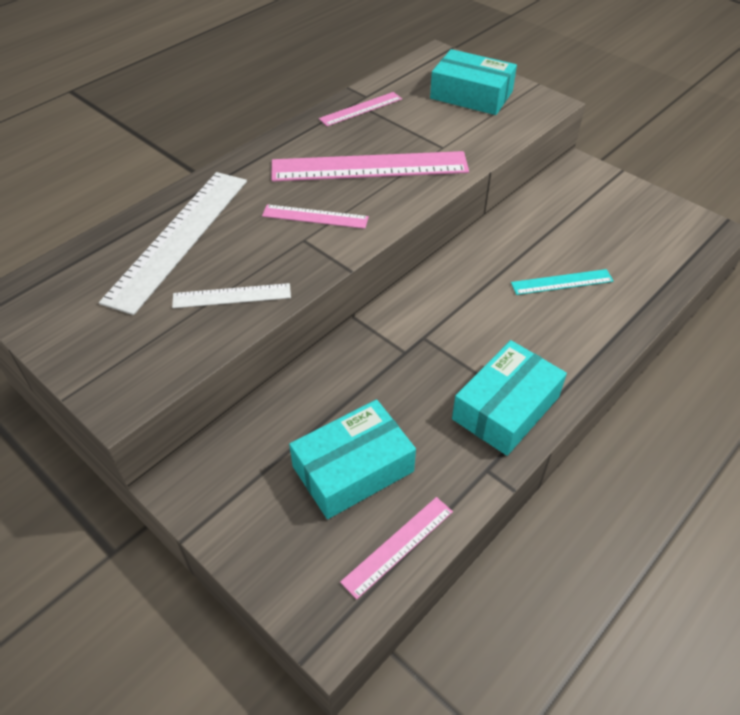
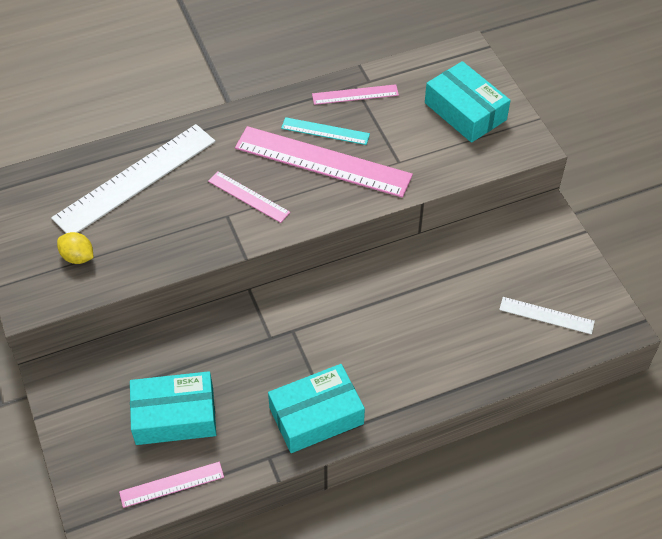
camera: 25 degrees right, 5 degrees up
white ruler [172,283,291,308] -> white ruler moved to [499,297,595,334]
turquoise ruler [511,269,613,295] -> turquoise ruler moved to [281,117,370,145]
none -> yellow lemon [57,232,93,264]

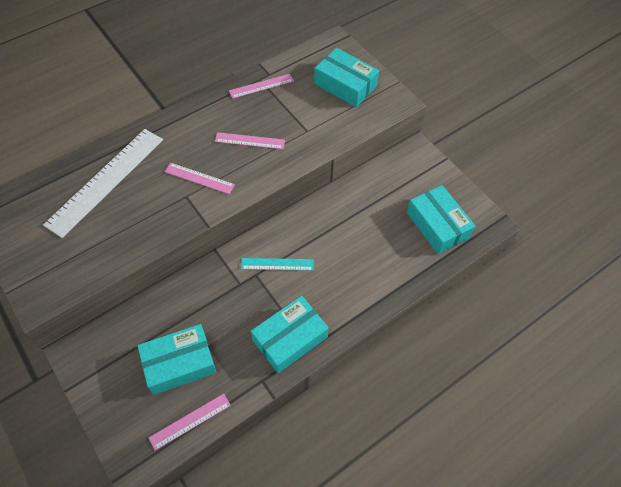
camera: 15 degrees left, 5 degrees up
yellow lemon [57,232,93,264] -> none
pink ruler [235,126,413,198] -> pink ruler [215,132,285,149], size x0.50
turquoise ruler [281,117,370,145] -> turquoise ruler moved to [241,258,314,271]
white ruler [499,297,595,334] -> turquoise box [407,185,476,254]

